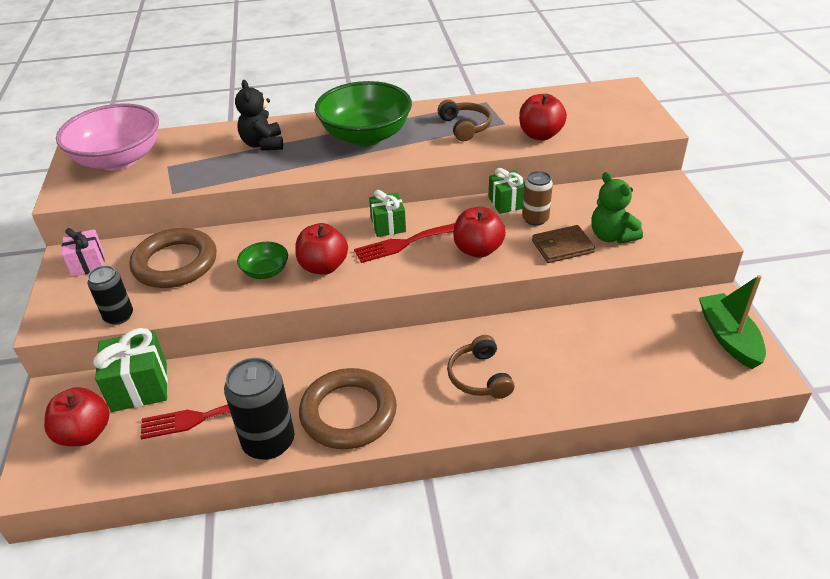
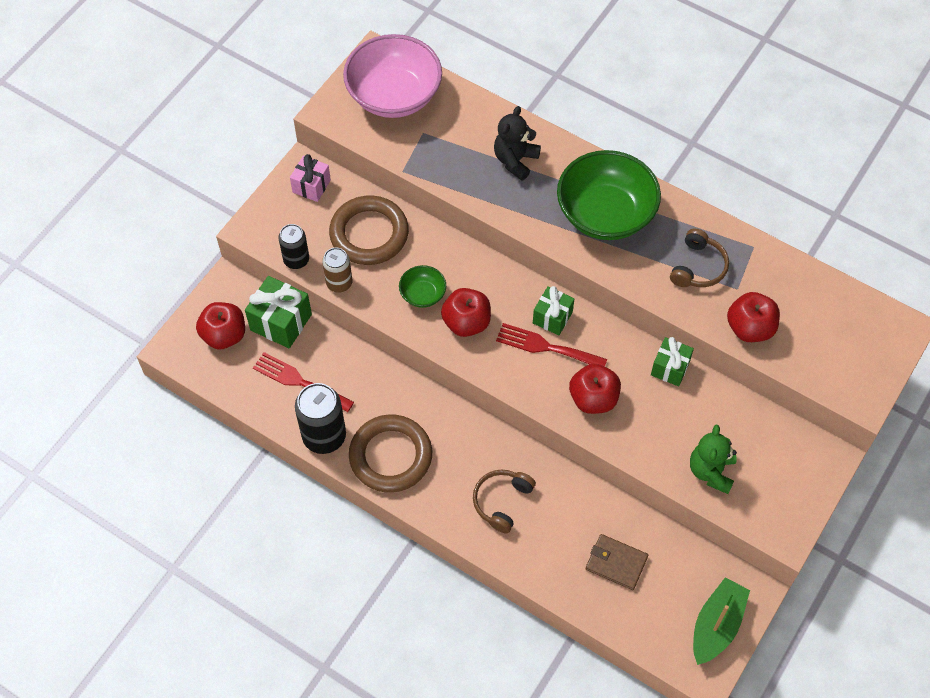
camera: 40 degrees right, 20 degrees up
brown can [522,171,553,226] -> brown can moved to [322,248,352,293]
brown wallet [532,225,595,263] -> brown wallet moved to [586,534,648,590]

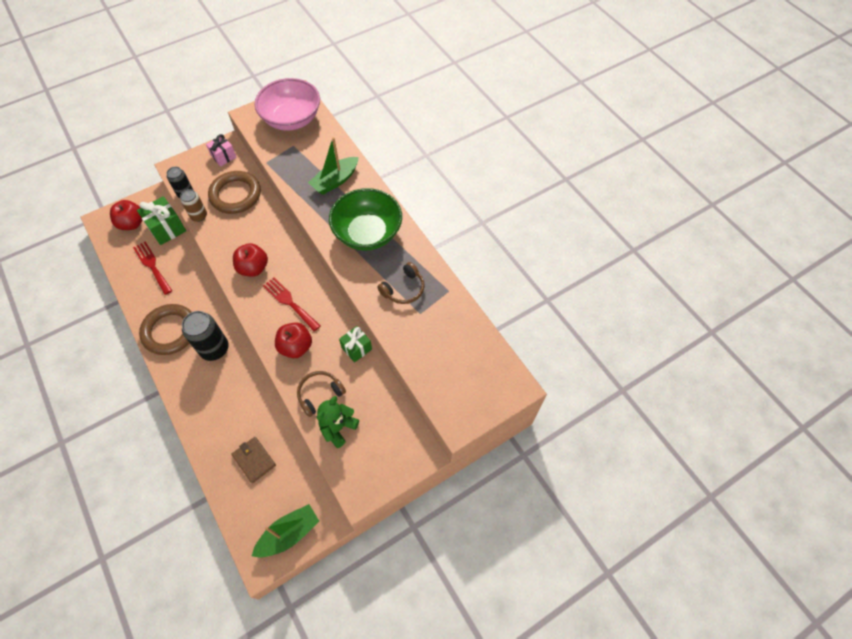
camera: 25 degrees right, 0 degrees up
black can [295,383,346,454] -> black can moved to [182,311,229,361]
green bowl [399,265,446,308] -> none
brown headphones [473,470,536,534] -> brown headphones moved to [297,371,346,417]
black teddy bear [494,106,541,181] -> green boat [308,137,359,195]
green gift [533,286,574,335] -> none
red apple [727,292,780,342] -> none

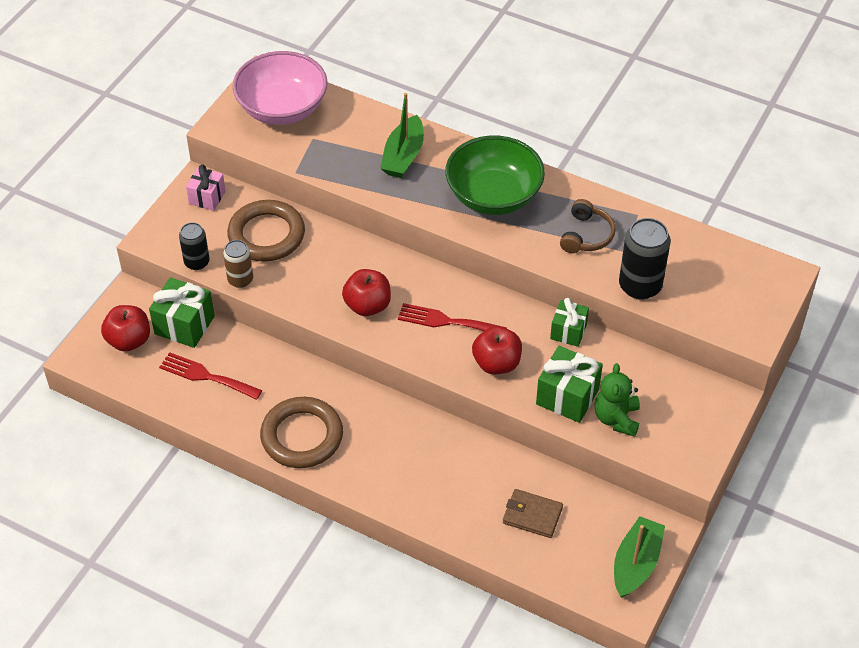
camera: 30 degrees left, 10 degrees down
black can [182,311,229,361] -> black can moved to [619,218,671,299]
brown headphones [297,371,346,417] -> green gift [536,346,603,423]

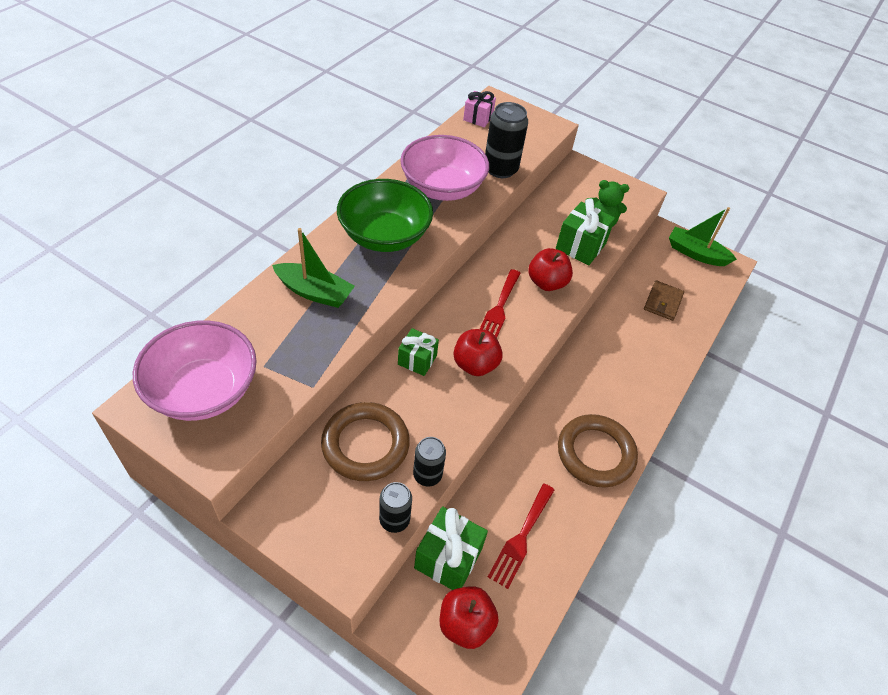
camera: 90 degrees left, 0 degrees up
pink gift [186,164,226,211] -> pink gift moved to [463,91,496,127]
brown can [223,240,253,288] -> black can [413,437,446,486]
green gift [550,298,589,347] -> green gift moved to [398,328,439,376]
brown headphones [560,199,615,253] -> pink bowl [400,135,489,201]

